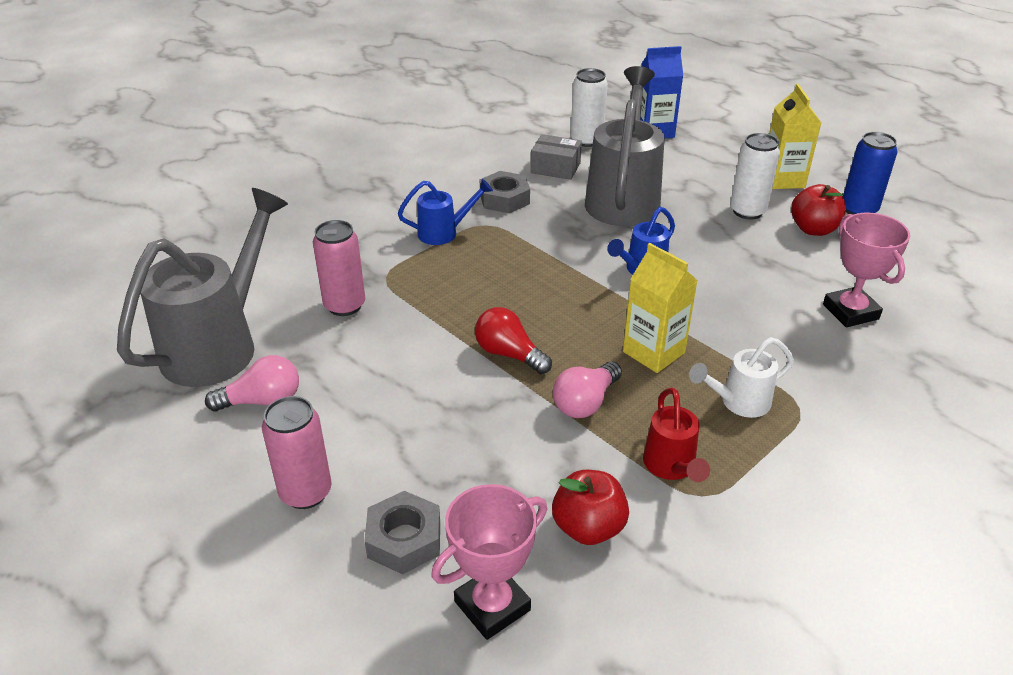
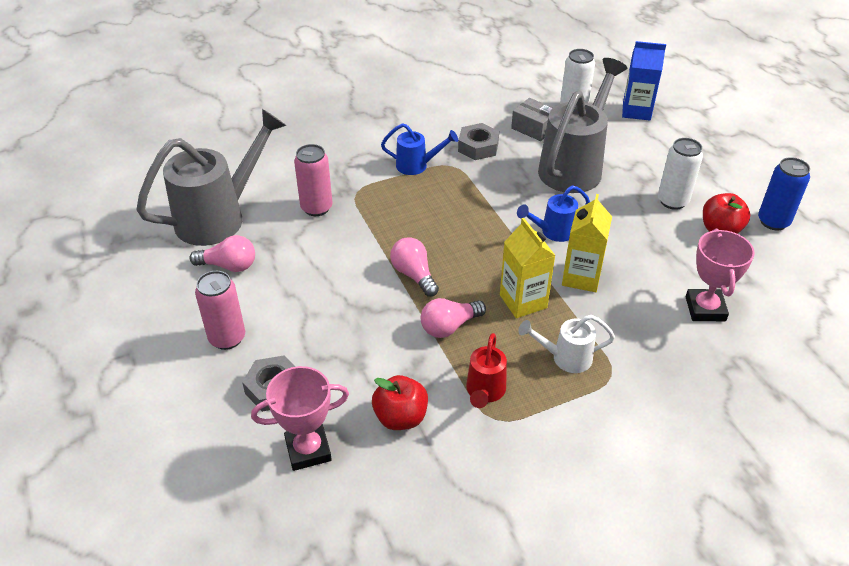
camera: 20 degrees right, 5 degrees up
red light bulb [475,307,552,374] -> pink light bulb [390,237,439,297]
yellow carton [769,84,821,189] -> yellow carton moved to [562,194,612,292]

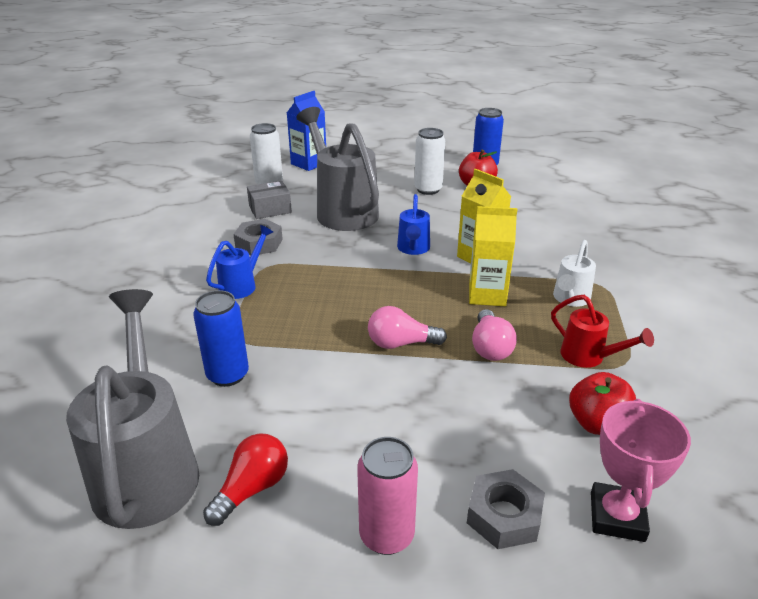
camera: 60 degrees left, 10 degrees down
pink light bulb [190,235,255,272] -> red light bulb [203,433,288,526]
pink can [294,144,333,216] -> blue can [193,290,249,387]
pink trophy [686,229,755,321] -> none

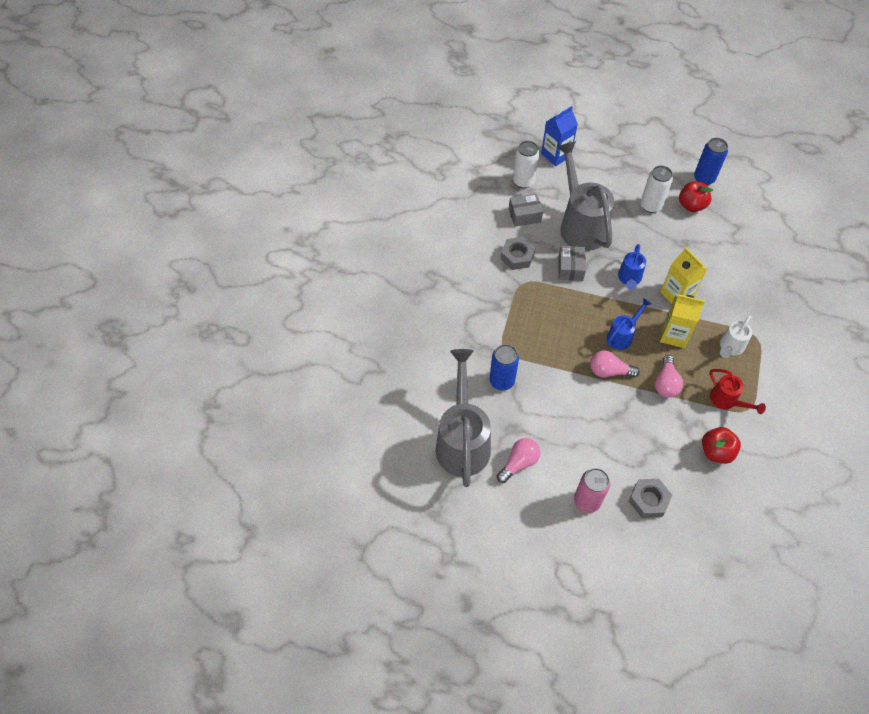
camera: 10 degrees right, 25 degrees up
red light bulb [203,433,288,526] -> pink light bulb [497,438,540,483]
blue watering can [206,225,273,299] -> blue watering can moved to [607,298,652,350]
pink trophy [591,399,691,542] -> none
none -> grey box [558,246,586,281]

